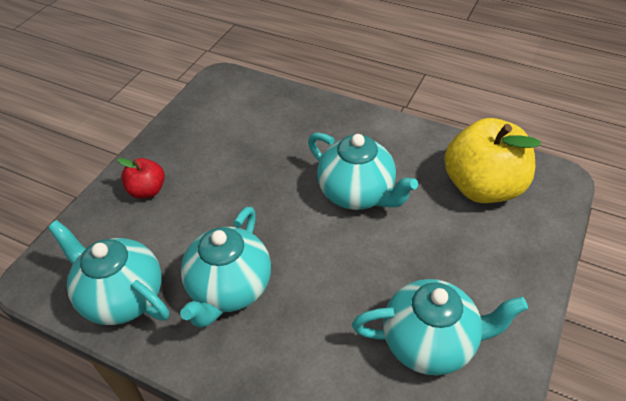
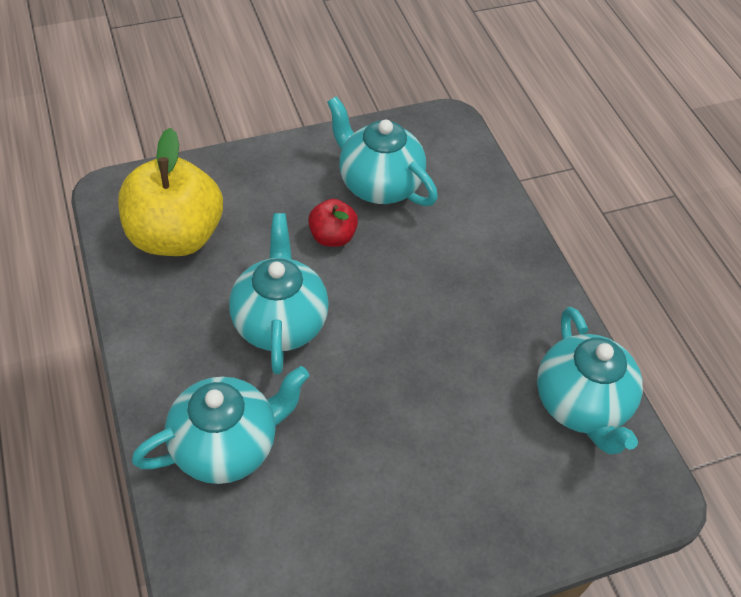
camera: 140 degrees left, 5 degrees up
red apple [117,158,165,199] -> red apple moved to [308,199,358,247]
turquoise teapot [180,206,271,328] -> turquoise teapot moved to [132,366,309,484]

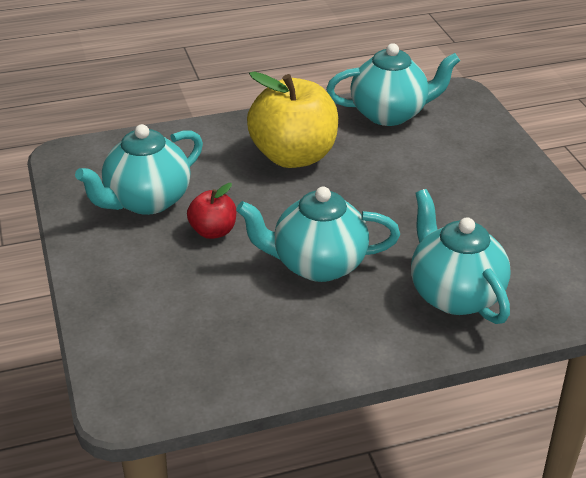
camera: 85 degrees left, 15 degrees down
yellow apple [118,128,223,256] -> yellow apple moved to [247,72,338,168]

